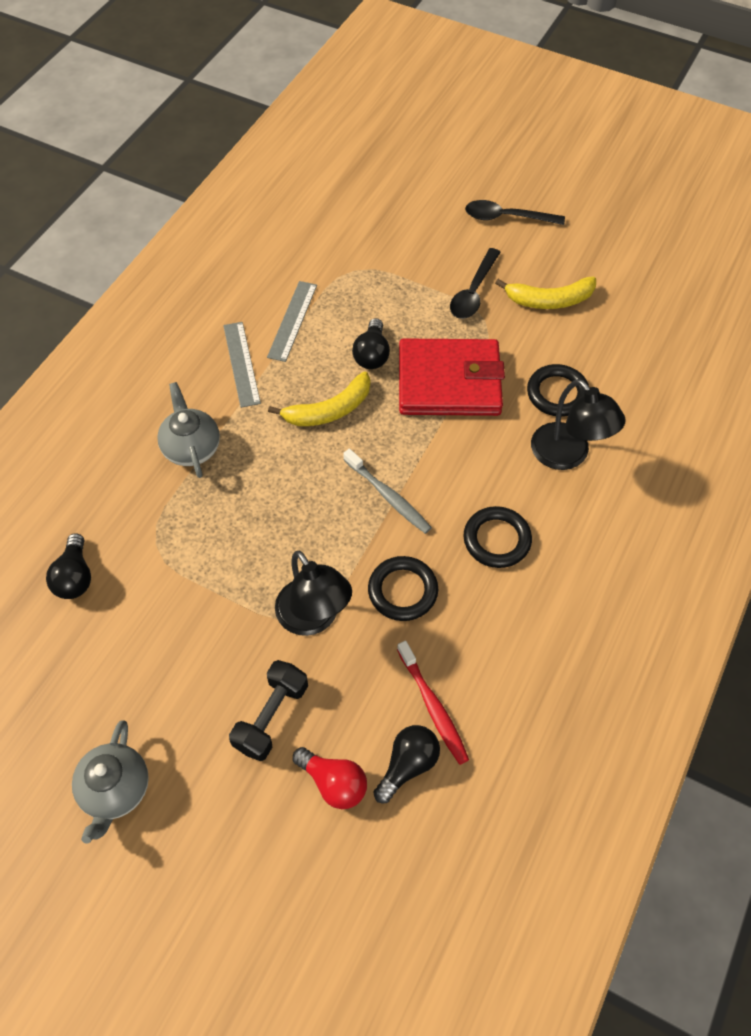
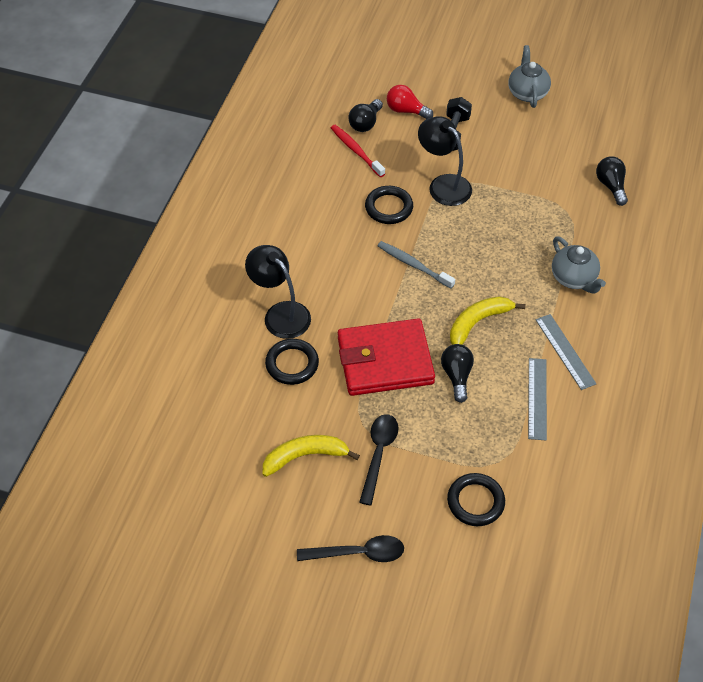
camera: 170 degrees right, 5 degrees down
black ring [464,506,532,568] -> black ring moved to [447,473,505,526]

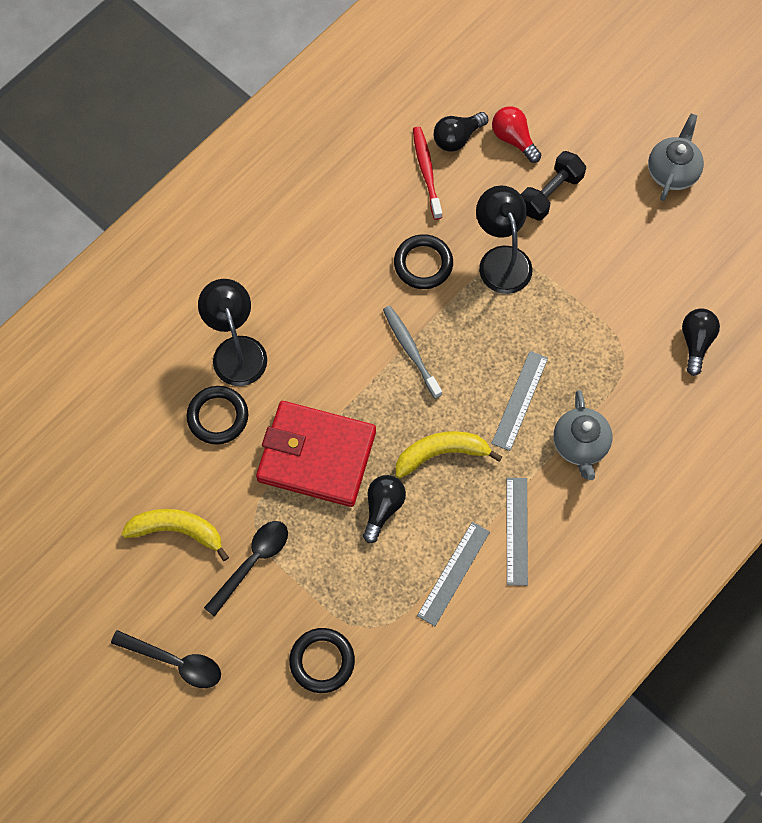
camera: 25 degrees right, 15 degrees up
none -> grey ruler [491,351,548,451]

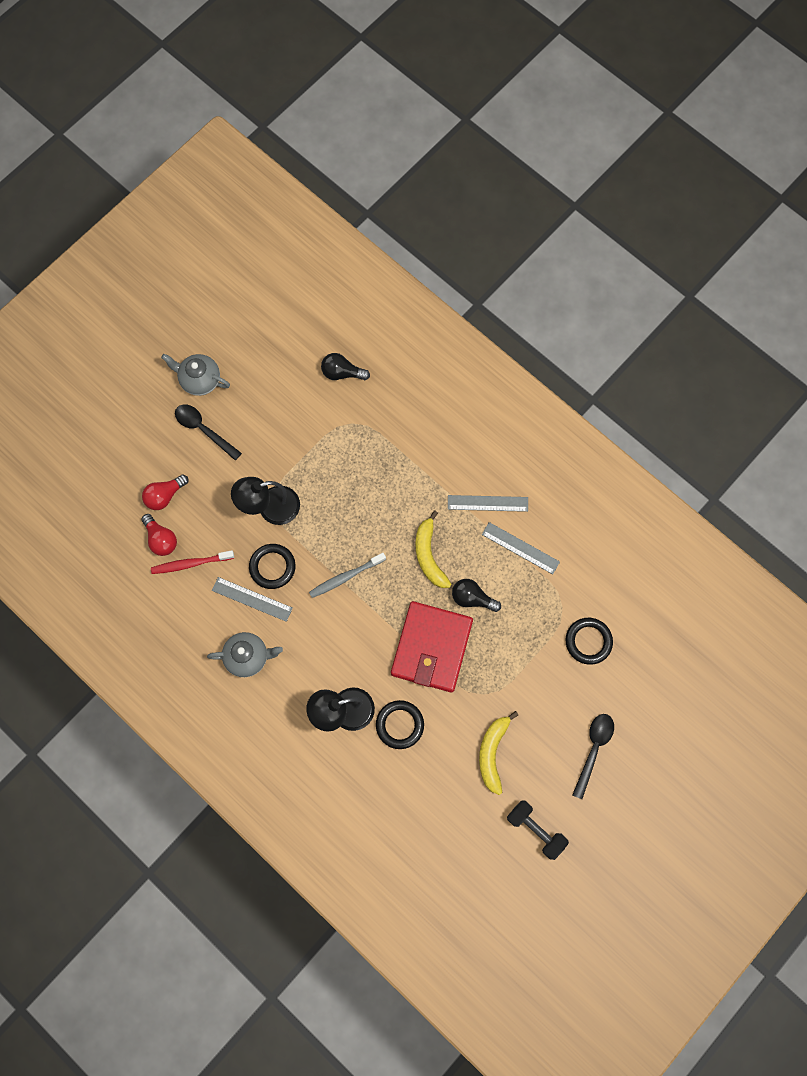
camera: 90 degrees left, 5 degrees up
black spoon [204,521,288,617] -> black spoon moved to [175,404,242,461]
black light bulb [434,112,488,152] -> red light bulb [141,514,177,556]
grey ruler [491,351,548,451] -> grey ruler moved to [212,577,293,622]
black dumbbell [521,151,586,221] -> black dumbbell moved to [507,800,569,860]
grey teapot [553,390,612,480] -> grey teapot moved to [207,632,283,677]

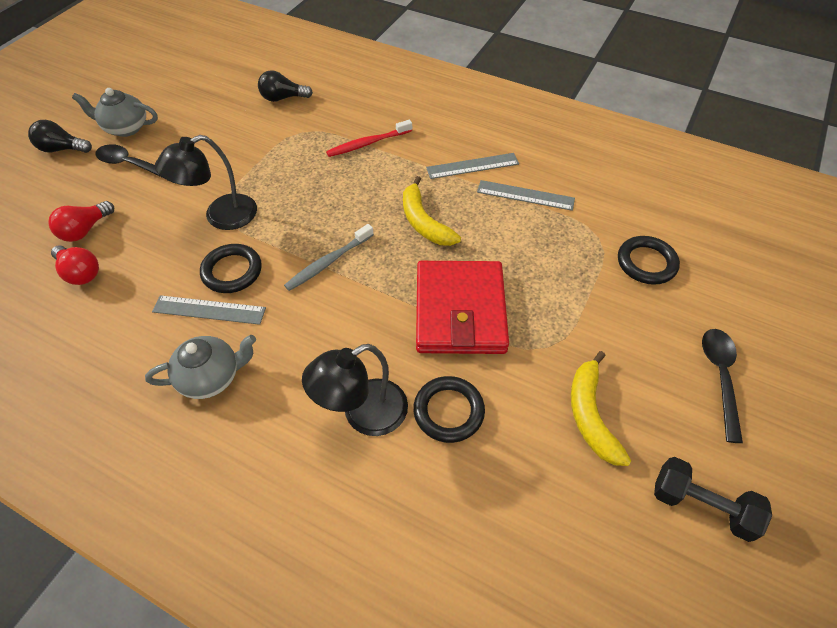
camera: 15 degrees left, 20 degrees down
red toothbrush [151,550,234,574] -> red toothbrush moved to [326,120,412,157]
black light bulb [452,579,501,612] -> black light bulb moved to [28,120,92,153]

